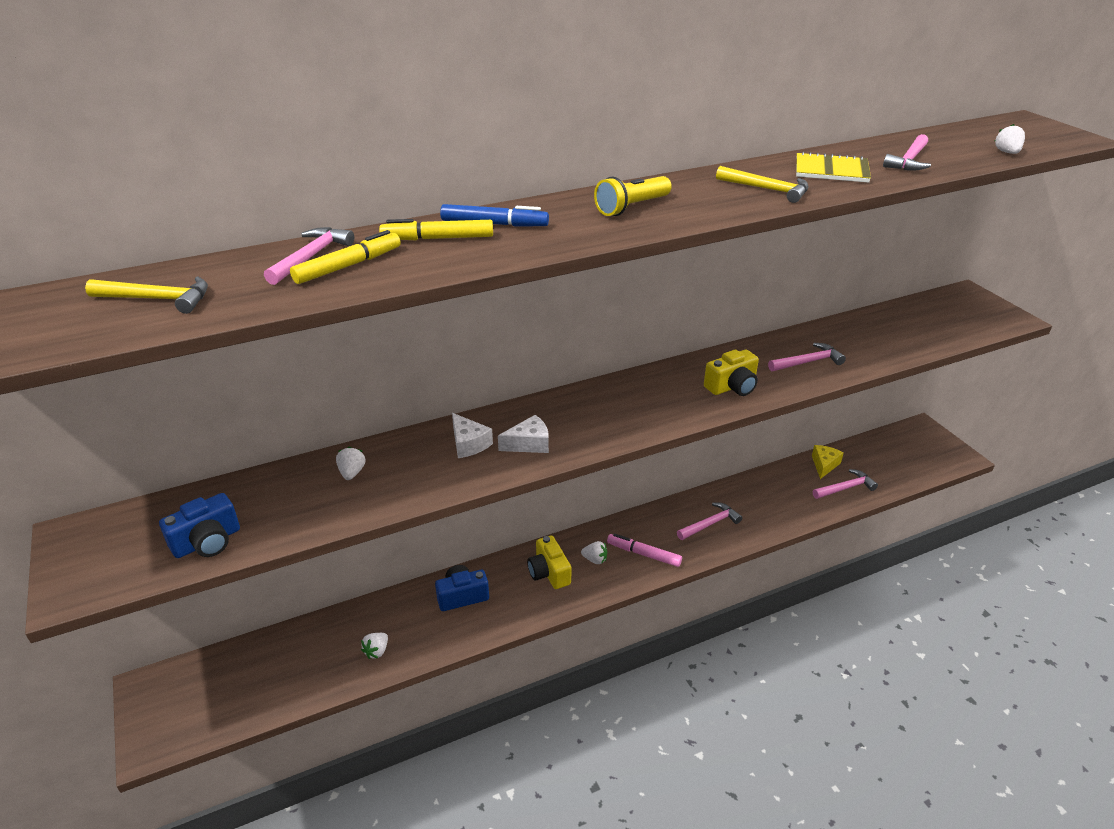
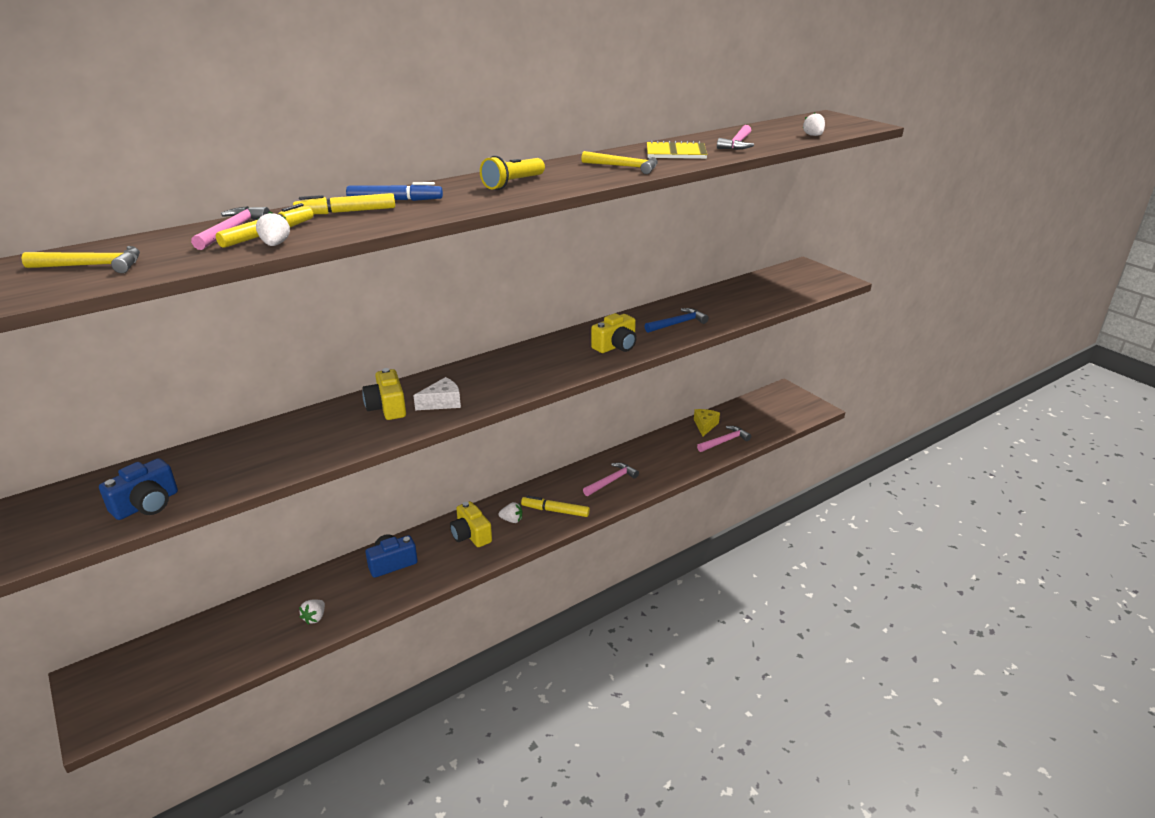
camera: 10 degrees left, 5 degrees down
white strawberry [336,447,365,480] -> white strawberry moved to [256,211,290,246]
white cheese [452,413,493,458] -> yellow camera [362,368,406,420]
pink marker [607,534,682,567] -> yellow marker [521,495,590,517]
pink hammer [768,343,846,372] -> blue hammer [645,308,709,333]

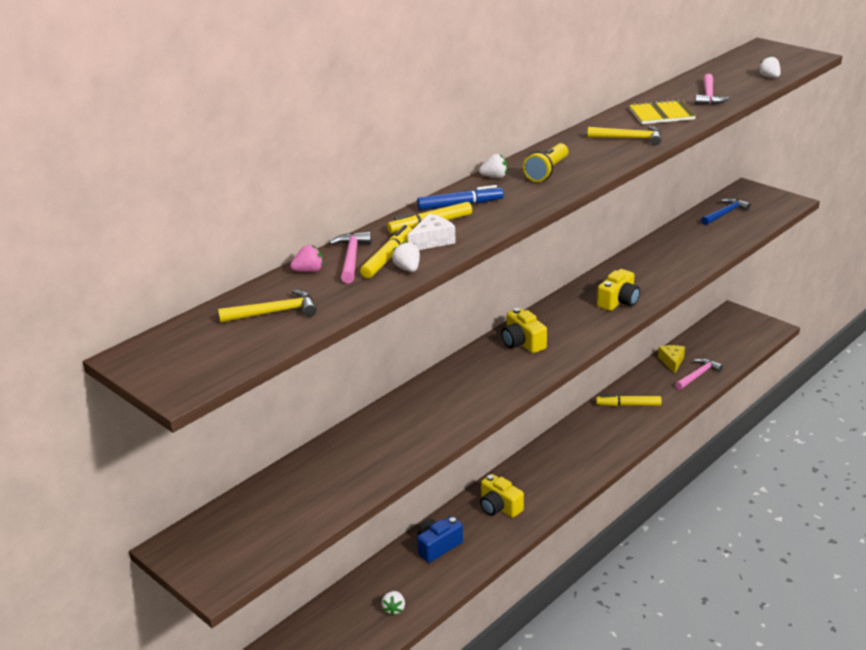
camera: 10 degrees left, 0 degrees up
blue camera [99,458,178,520] -> none
yellow camera [362,368,406,420] -> yellow camera moved to [502,308,547,353]
white cheese [413,377,461,410] -> white cheese moved to [408,214,456,250]
white strawberry [499,502,522,523] -> white strawberry moved to [479,154,507,178]
yellow marker [521,495,590,517] -> yellow marker moved to [596,395,662,406]
pink hammer [583,463,639,496] -> none
blue hammer [645,308,709,333] -> blue hammer moved to [701,198,751,225]
none -> pink strawberry [290,245,323,272]

